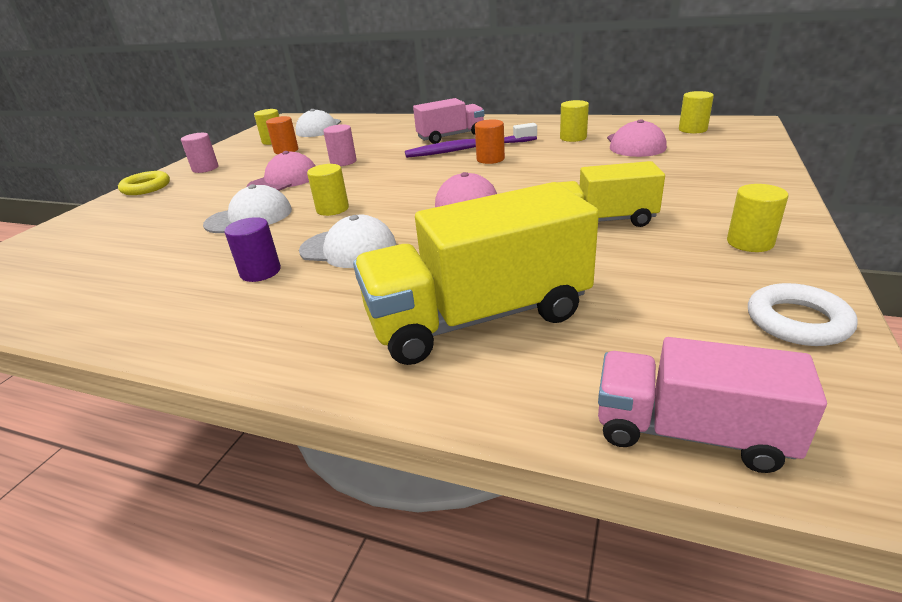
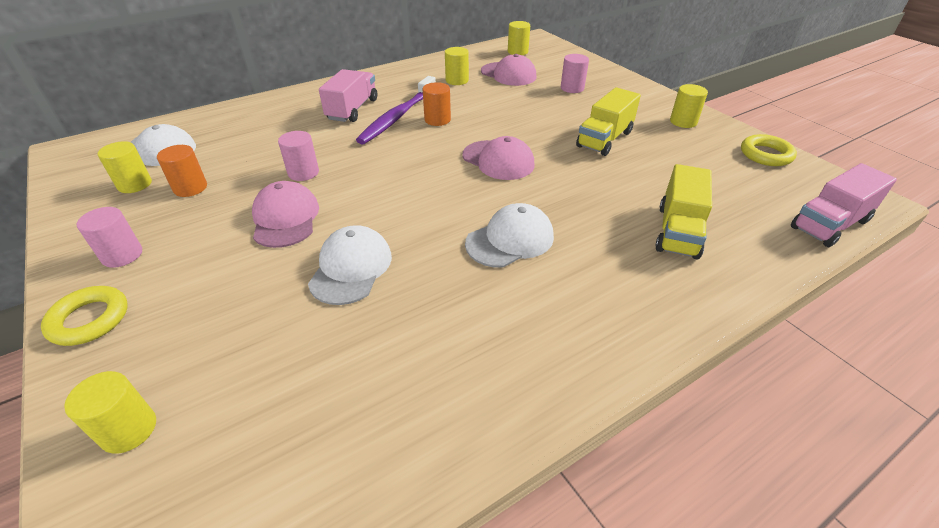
camera: 55 degrees left, 10 degrees up
purple cylinder [224,217,281,282] -> none
yellow cylinder [307,164,349,216] -> yellow cylinder moved to [64,371,156,454]
yellow truck [353,182,599,365] -> yellow truck [655,164,712,260], size x0.61
white ring [748,283,858,346] -> yellow ring [741,134,797,166]
none -> pink cylinder [561,54,589,93]

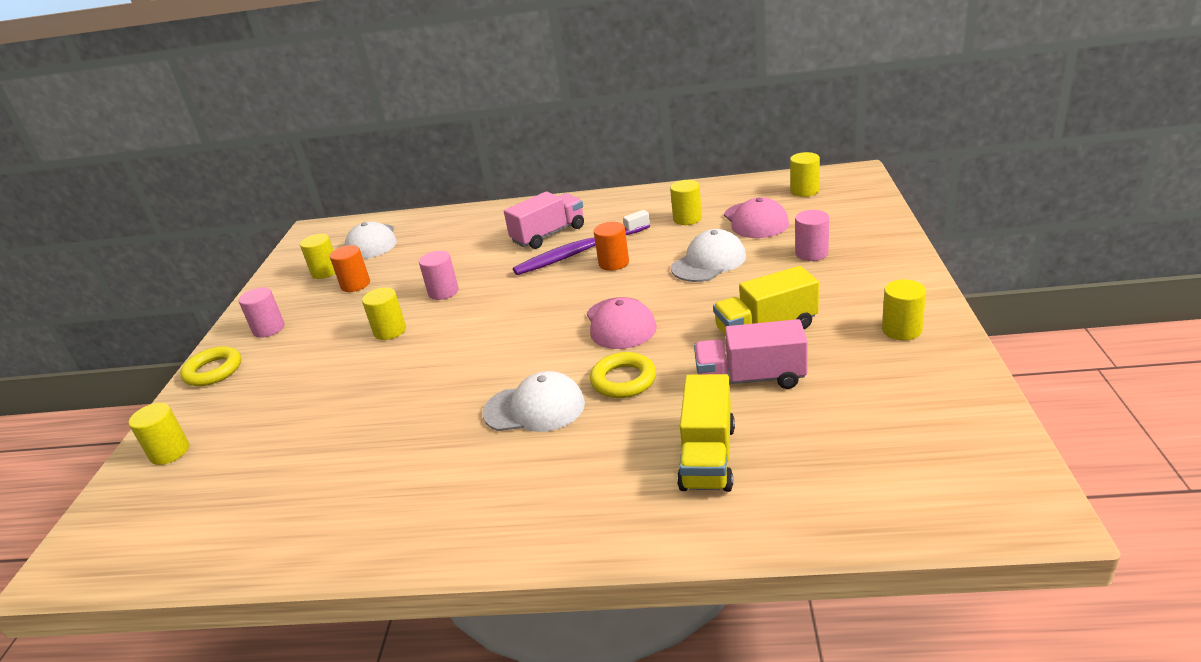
camera: 40 degrees right, 10 degrees down
pink cap [252,181,319,248] -> yellow cylinder [362,287,406,340]
white cap [308,225,392,305] -> white cap moved to [671,229,746,282]
yellow truck [655,164,712,260] -> yellow truck turned 45 degrees counterclockwise [677,374,735,492]
yellow ring [741,134,797,166] -> yellow ring moved to [590,352,656,398]
pink truck [791,163,897,247] -> pink truck moved to [694,319,808,389]

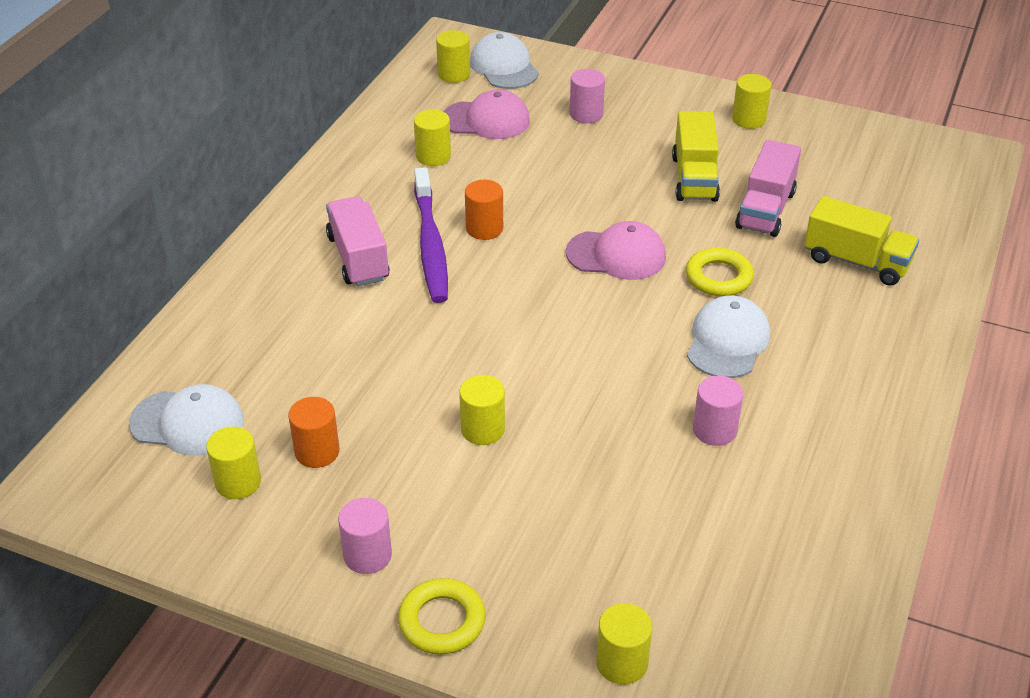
camera: 75 degrees left, 10 degrees up
pink cylinder [419,251,459,300] -> pink cylinder moved to [693,376,743,446]
white cap [671,229,746,282] -> white cap moved to [470,32,539,89]

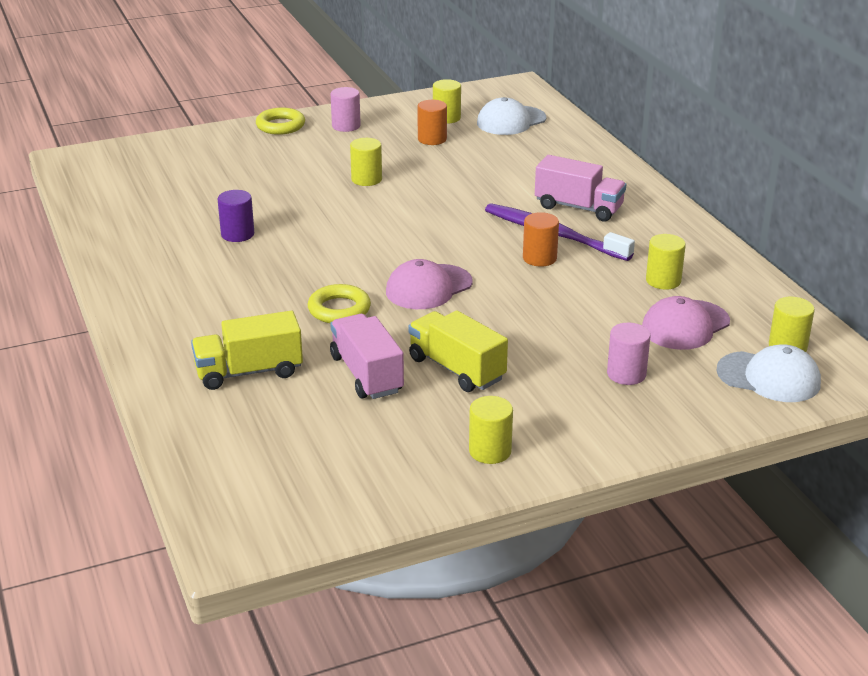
camera: 135 degrees right, 10 degrees down
yellow cylinder [596,603,652,685] -> none
white cap [687,295,770,378] -> none
pink cylinder [693,376,743,446] -> purple cylinder [218,190,254,242]

